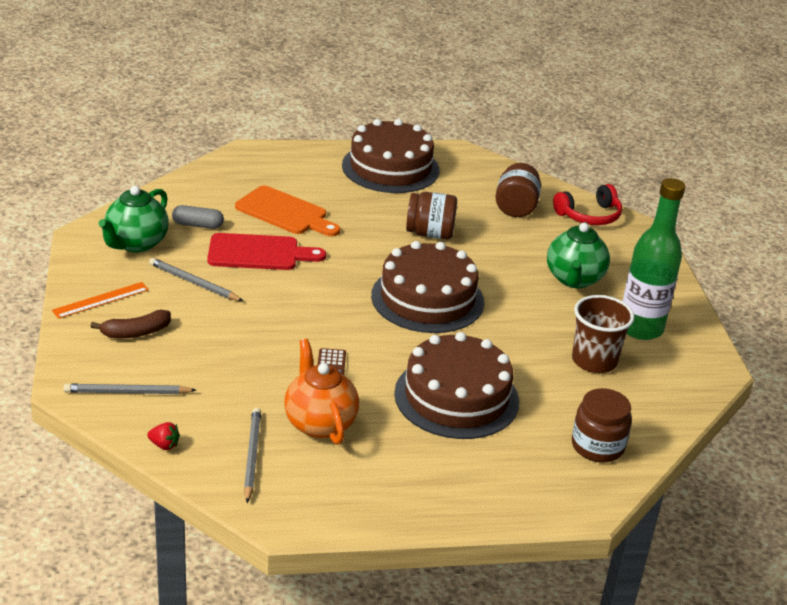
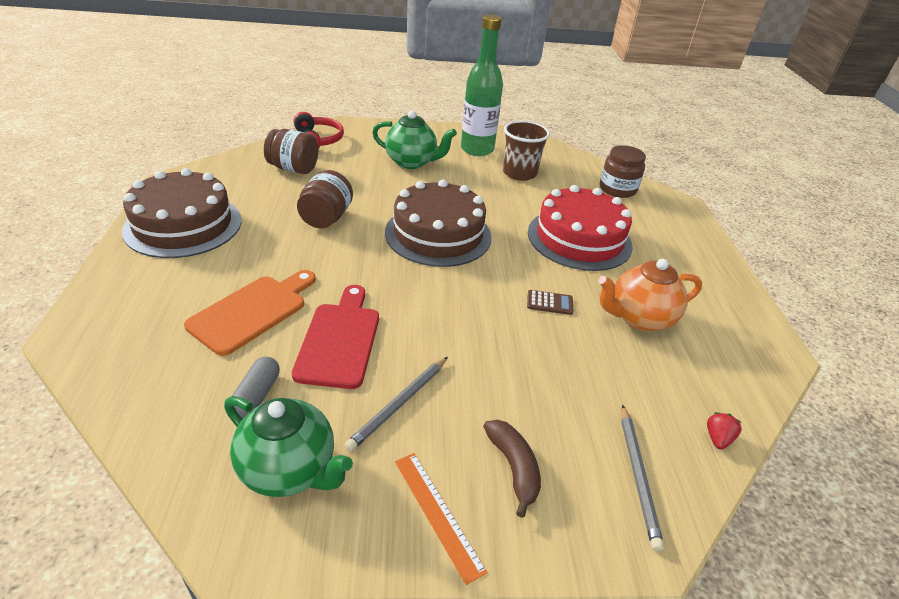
camera: 85 degrees left, 5 degrees up
grey pencil [244,408,261,503] -> none
brown cake [394,332,519,439] -> red cake [528,185,633,271]

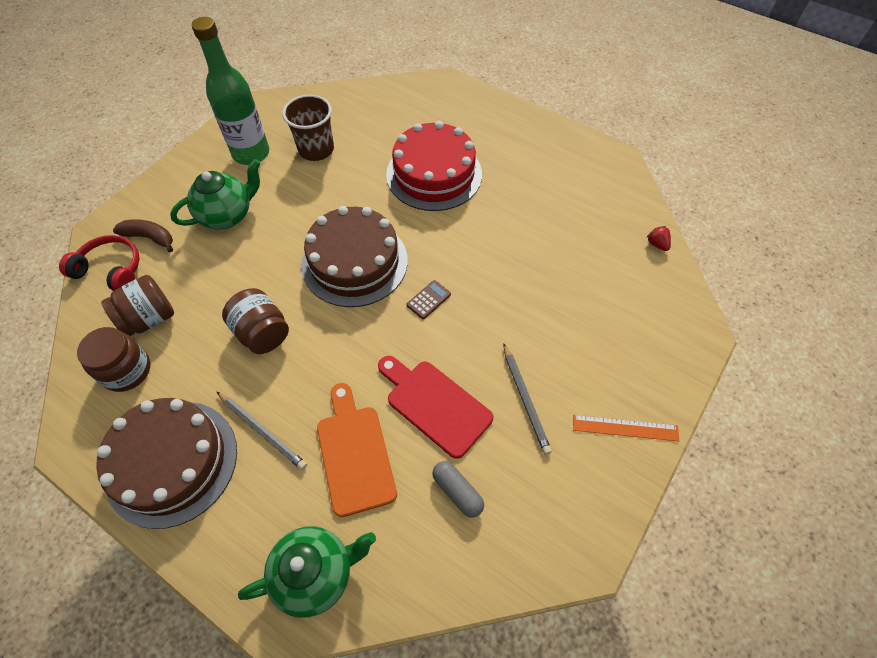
camera: 50 degrees left, 20 degrees up
green teapot [224,396,353,497] -> green teapot moved to [238,526,376,618]
brown banana [483,420,541,518] -> brown banana moved to [113,219,173,252]
brown calculator [527,290,574,315] -> brown calculator moved to [407,280,451,319]
orange teapot [598,259,702,332] -> none
brown jar [600,145,646,198] -> brown jar moved to [77,327,150,392]
grey pencil [621,404,664,551] -> grey pencil moved to [217,392,307,470]

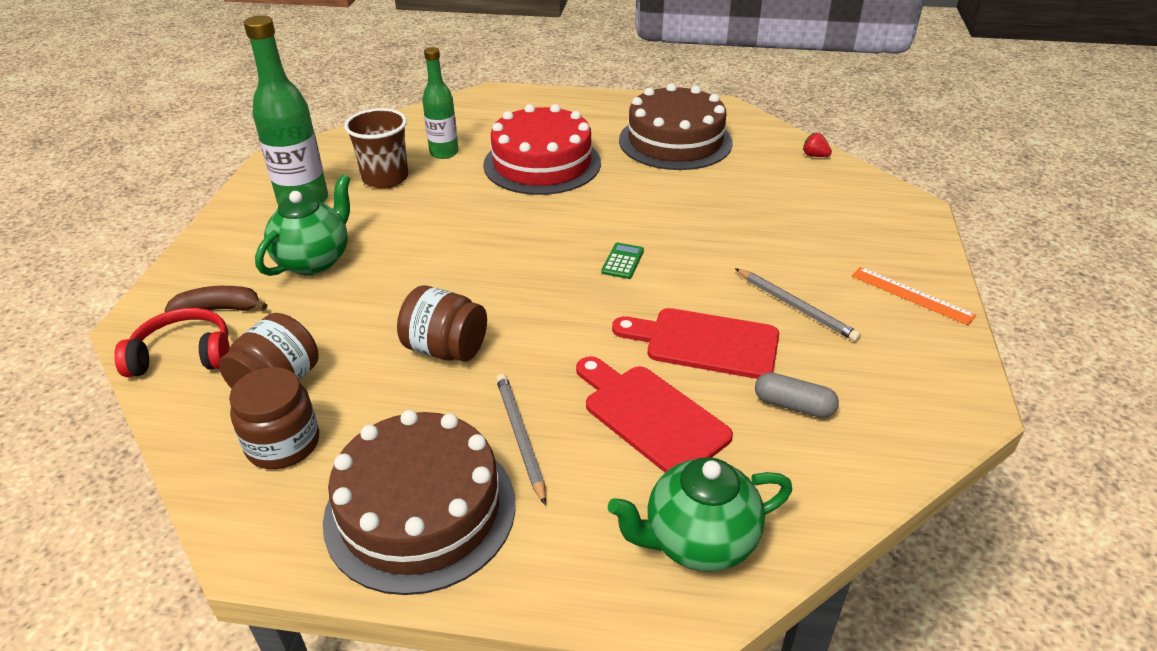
camera: 25 degrees left, 20 degrees down
grey pencil [217,392,307,470] -> grey pencil turned 120 degrees counterclockwise [496,374,546,505]
green teapot [238,526,376,618] -> green teapot turned 150 degrees counterclockwise [608,457,792,572]
brown cake [301,206,408,307] -> brown cake moved to [619,83,733,170]
orange cutting board [317,383,397,517] -> red cutting board [576,356,733,472]
brown calculator [407,280,451,319] -> green calculator [601,243,644,279]
orange ruler [573,415,679,441] -> orange ruler turned 60 degrees clockwise [852,267,977,326]
none -> green bottle [422,47,459,159]

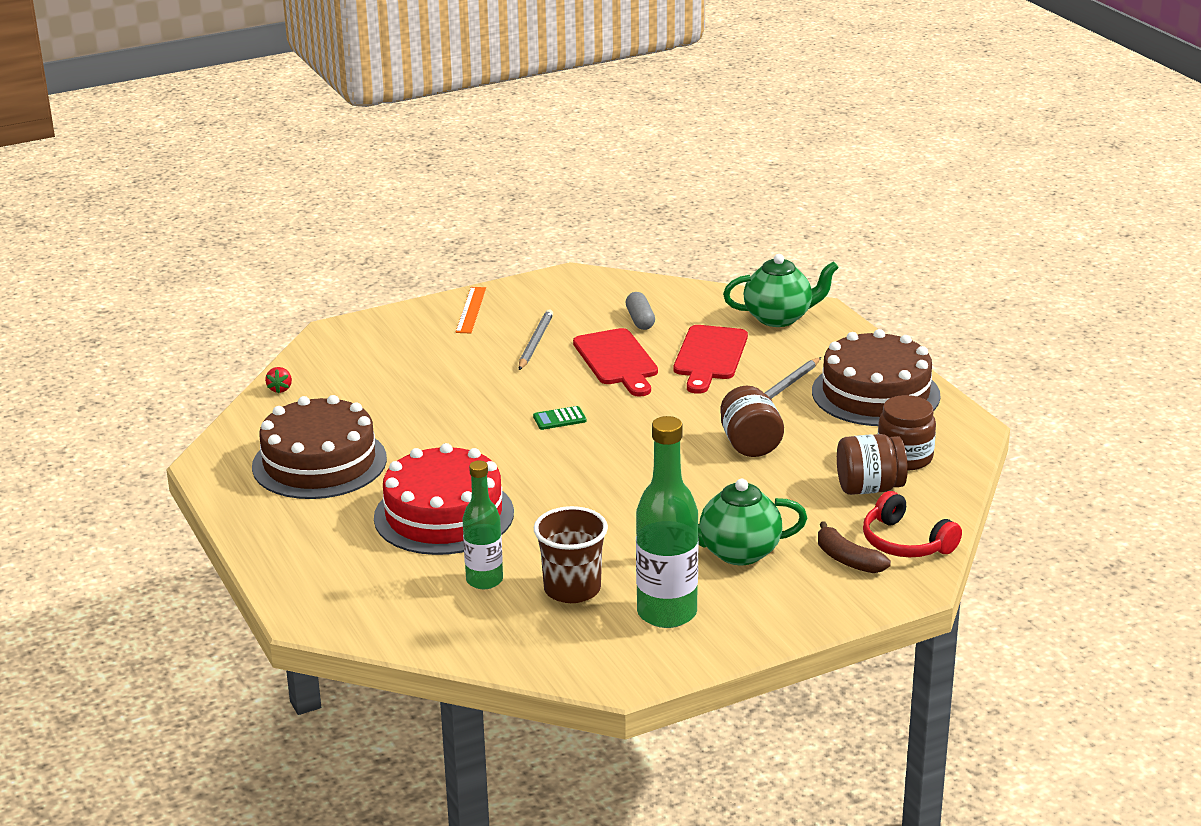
camera: 125 degrees left, 10 degrees down
green teapot [608,457,792,572] -> green teapot turned 45 degrees counterclockwise [723,254,839,327]

